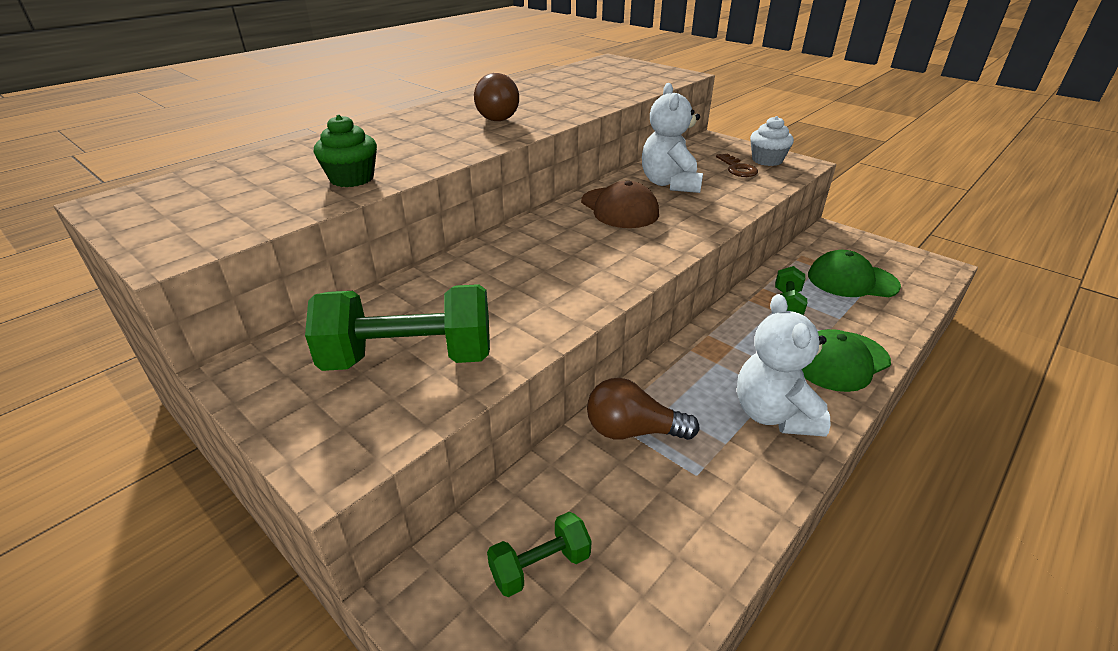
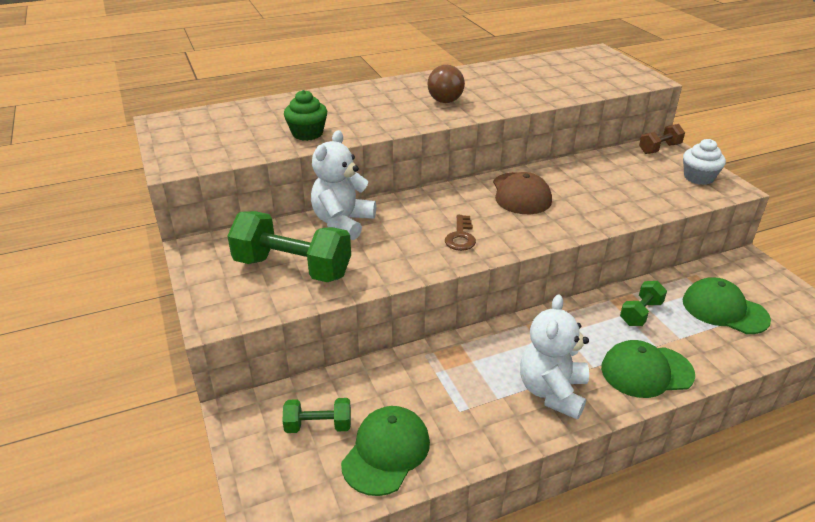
camera: 25 degrees right, 0 degrees up
brown light bulb [587,378,699,440] -> none
white teddy bear [642,83,703,193] -> white teddy bear moved to [311,130,376,240]
brown key [716,153,758,177] -> brown key moved to [445,215,476,251]
none -> green cap [341,406,430,496]
none -> brown dumbbell [639,124,685,154]

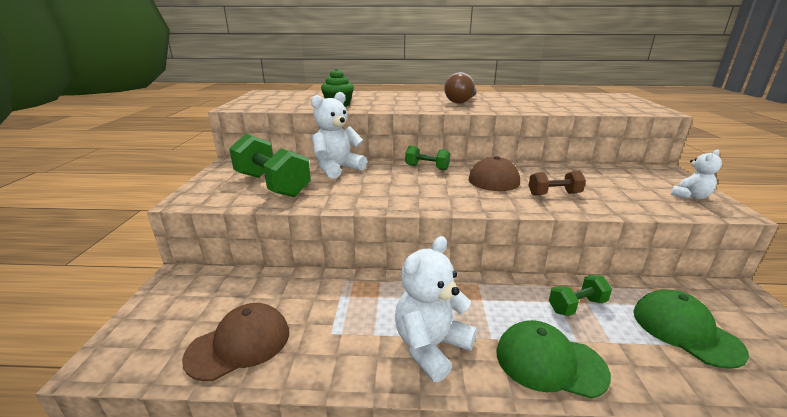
camera: 25 degrees right, 10 degrees down
green dumbbell [283,398,351,433] -> green dumbbell moved to [405,145,450,170]
green cap [341,406,430,496] -> brown cap [182,303,289,381]
brown key [445,215,476,251] -> none
brown dumbbell [639,124,685,154] -> brown dumbbell moved to [528,171,586,196]
white cupcake [683,139,726,185] -> white teddy bear [671,149,722,199]

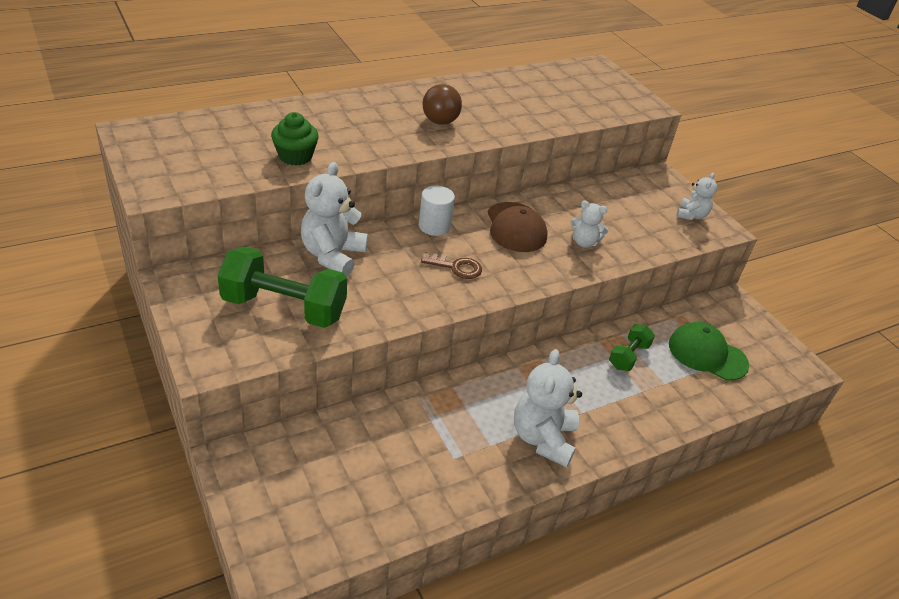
camera: 35 degrees left, 15 degrees up
brown cap [182,303,289,381] -> none
green dumbbell [405,145,450,170] -> white cylinder [419,186,455,236]
green cap [496,320,611,399] -> none
brown dumbbell [528,171,586,196] -> white teddy bear [571,201,608,248]
none -> brown key [421,252,482,279]

